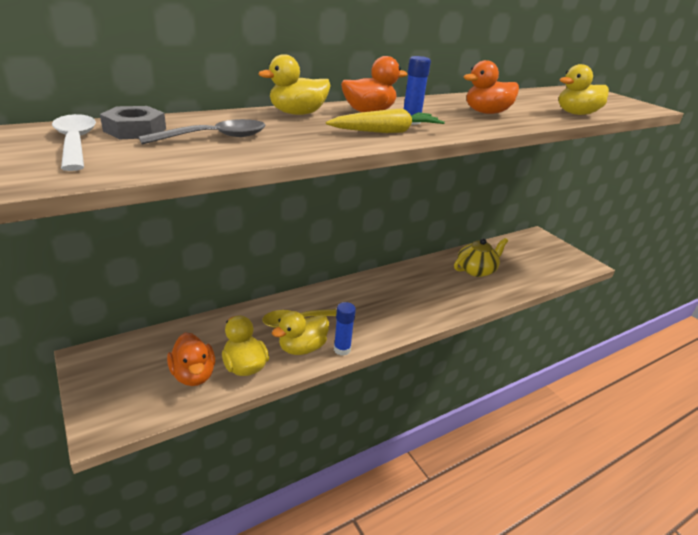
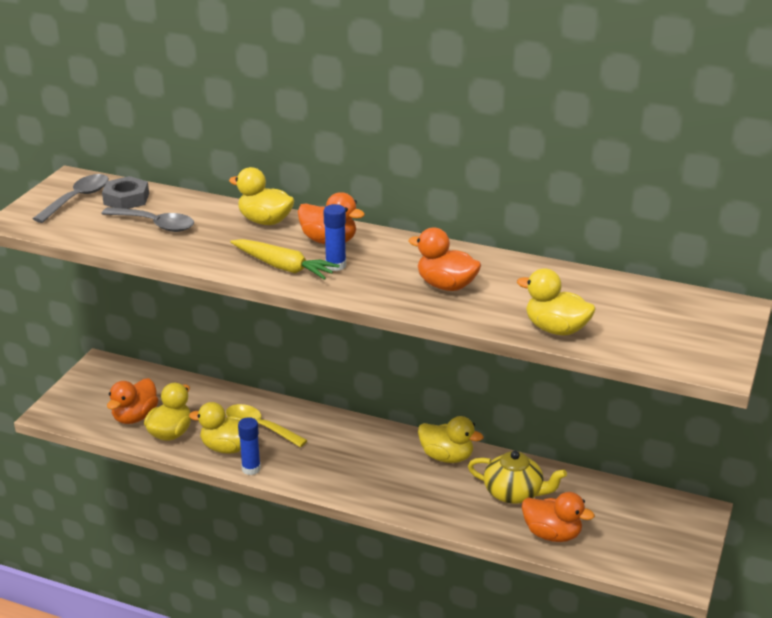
camera: 55 degrees right, 0 degrees up
white spoon [52,114,96,171] -> grey spoon [33,174,109,223]
none -> yellow duck [418,416,483,463]
none -> orange duck [522,492,595,542]

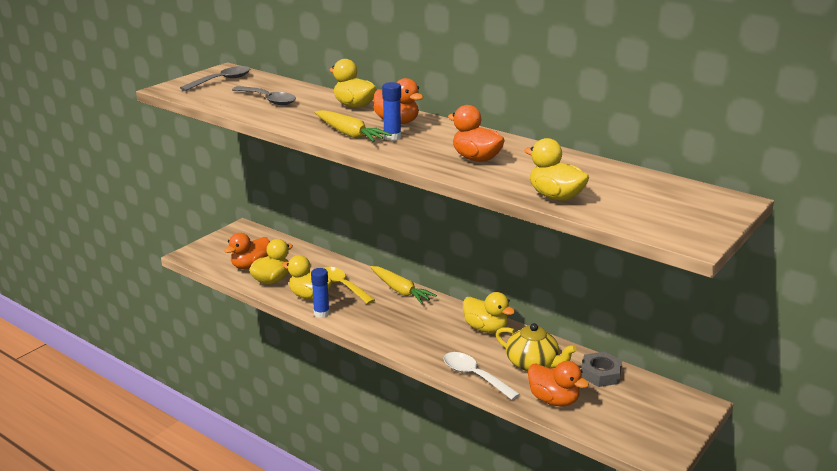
camera: 15 degrees right, 5 degrees down
grey nut [102,176,149,209] -> grey nut moved to [581,352,622,387]
none -> yellow carrot [370,266,437,304]
none -> white spoon [444,352,520,400]

